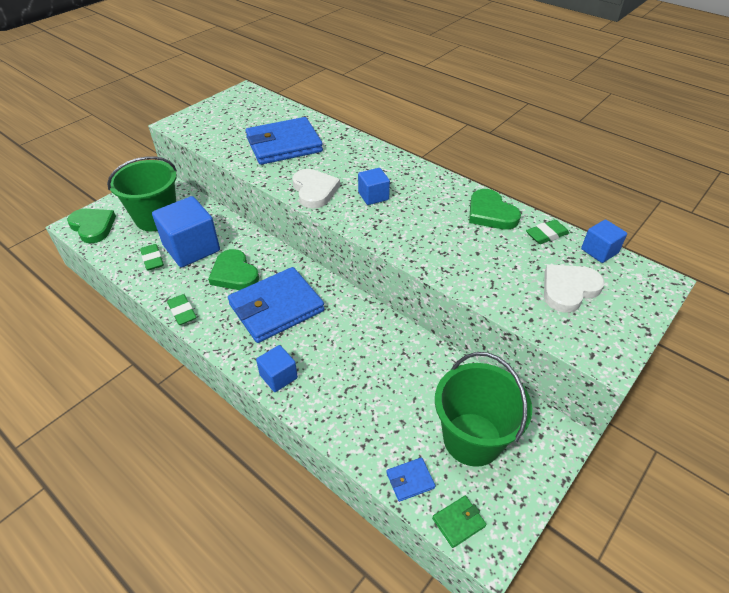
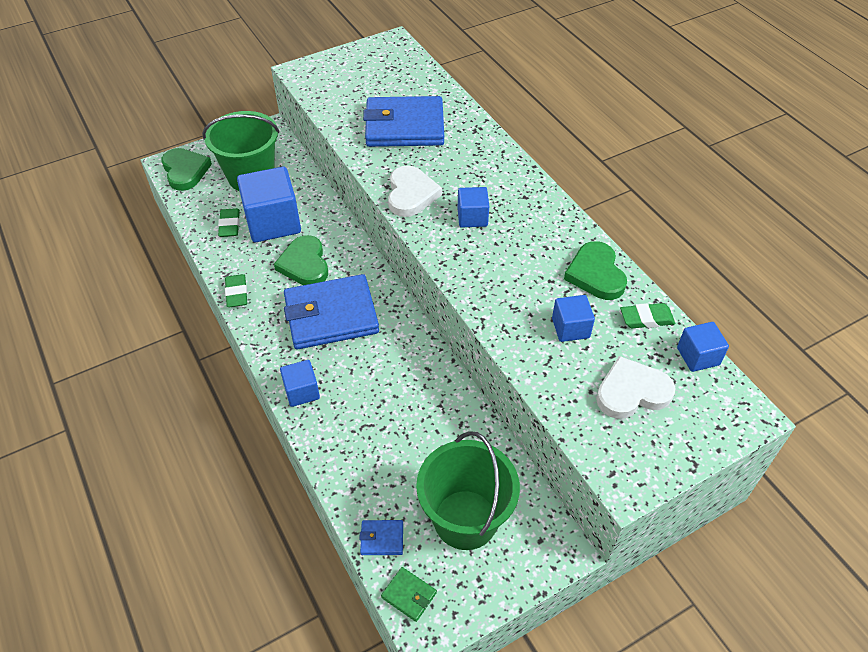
camera: 20 degrees right, 5 degrees up
green wallet [432,496,486,548] -> green wallet turned 45 degrees clockwise [381,567,437,622]
none -> blue cube [552,295,595,342]

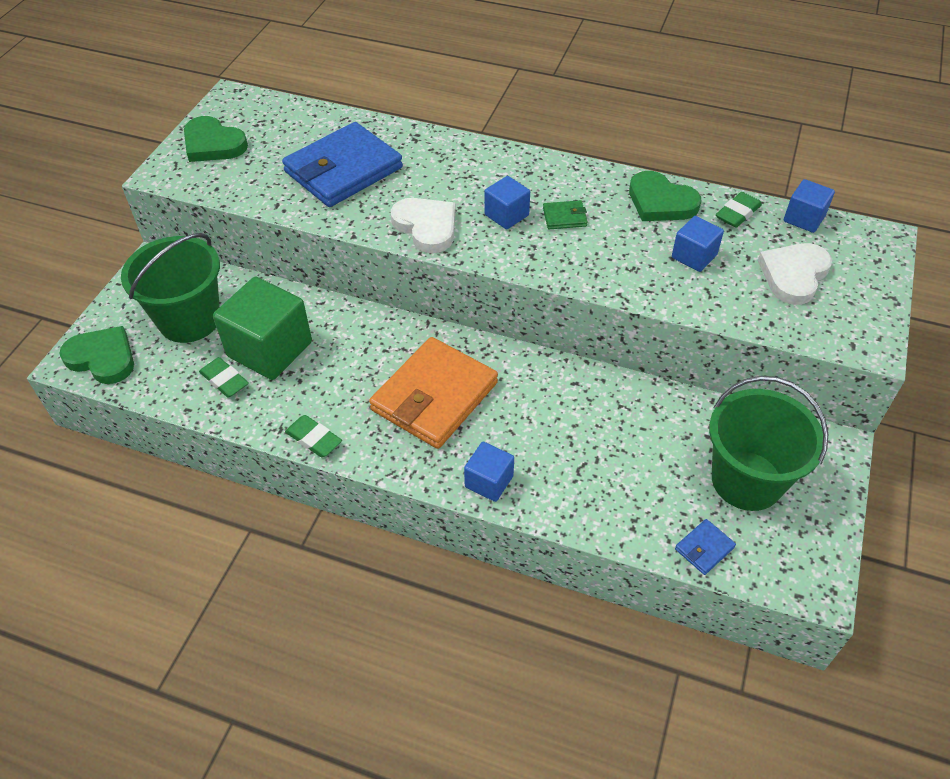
camera: 40 degrees left, 0 degrees up
blue cube [237,167,301,242] -> green cube [213,277,312,380]
green heart [274,235,328,285] -> green heart moved to [184,116,248,162]
blue wallet [284,274,379,349] -> orange wallet [369,337,498,449]
green wallet [381,567,437,622] -> green wallet moved to [543,200,588,229]

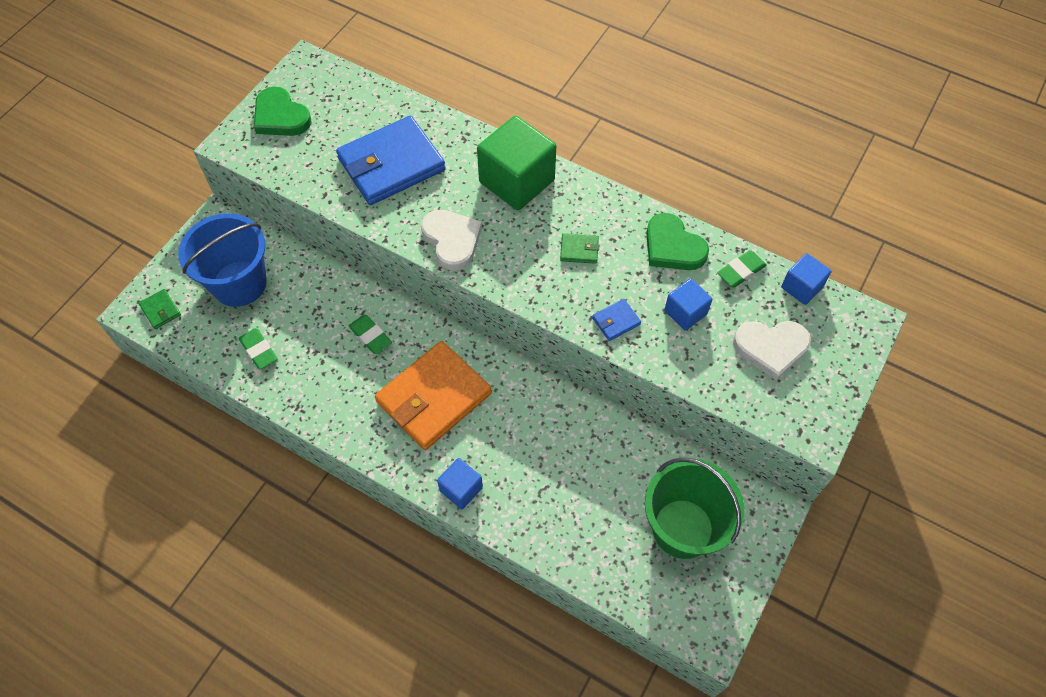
camera: 10 degrees right, 10 degrees up
green heart [59,326,134,384] -> green wallet [139,289,181,329]
green bucket [121,233,220,343] -> blue bucket [178,213,267,307]
green cube [213,277,312,380] -> green cube moved to [477,116,556,210]
green eraser [285,415,342,457] -> green eraser moved to [349,315,392,354]
blue cube [485,176,530,229] -> none
blue wallet [675,519,736,575] -> blue wallet moved to [592,299,641,341]
white heart [758,243,832,305] -> white heart turned 135 degrees counterclockwise [733,321,811,380]

